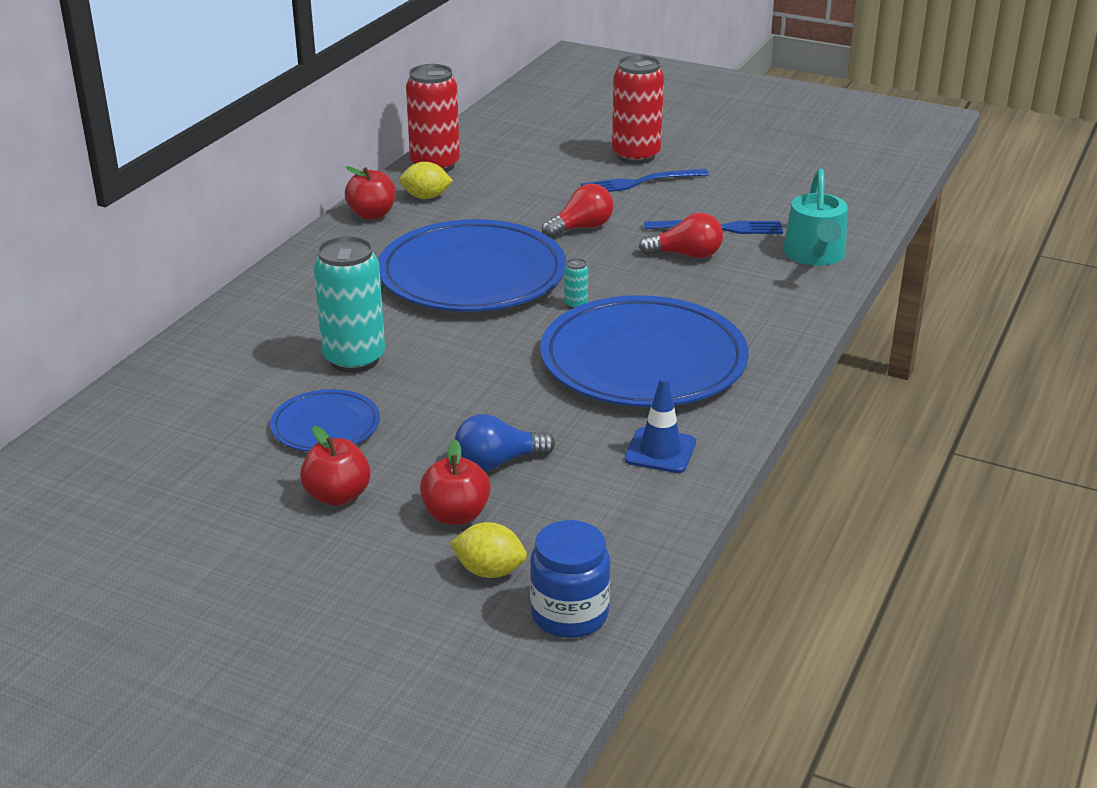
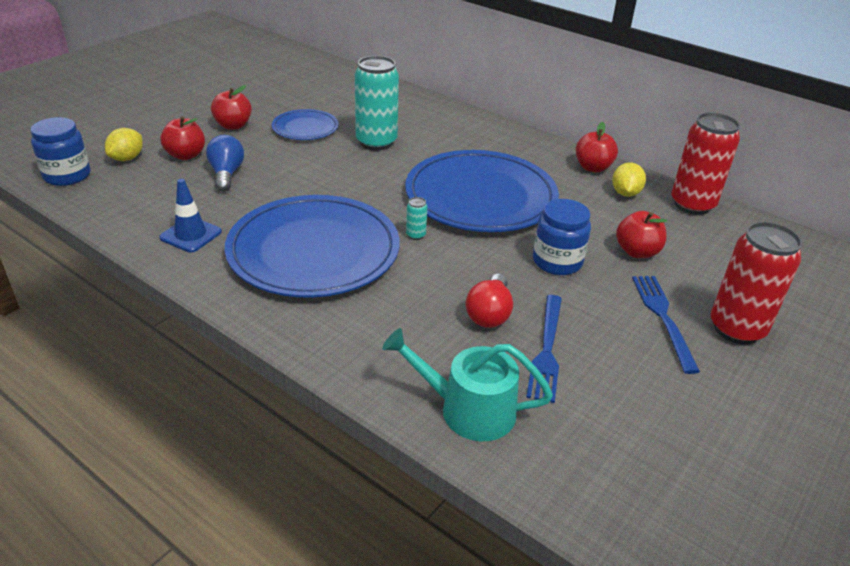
camera: 100 degrees right, 5 degrees up
red light bulb [542,183,613,238] -> blue jar [533,199,591,275]
none -> red apple [616,211,667,258]

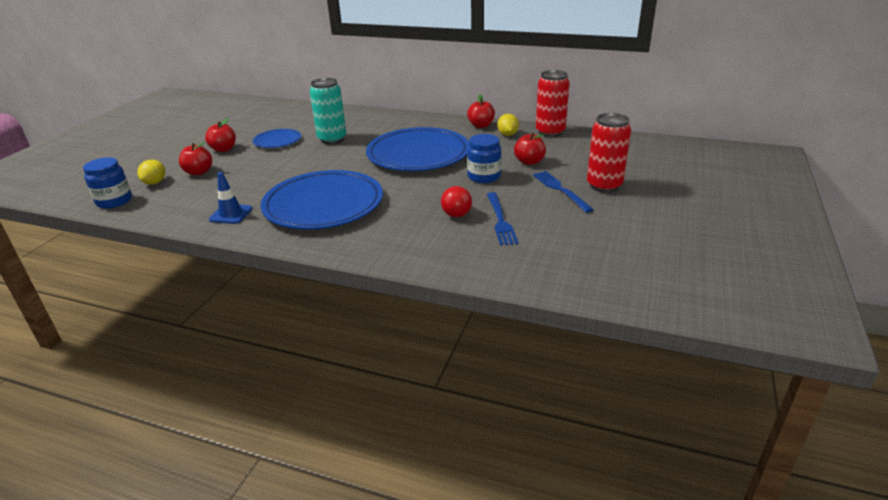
camera: 15 degrees left, 5 degrees down
blue light bulb [206,135,244,192] -> none
turquoise watering can [382,328,553,441] -> none
turquoise can [406,197,427,240] -> none

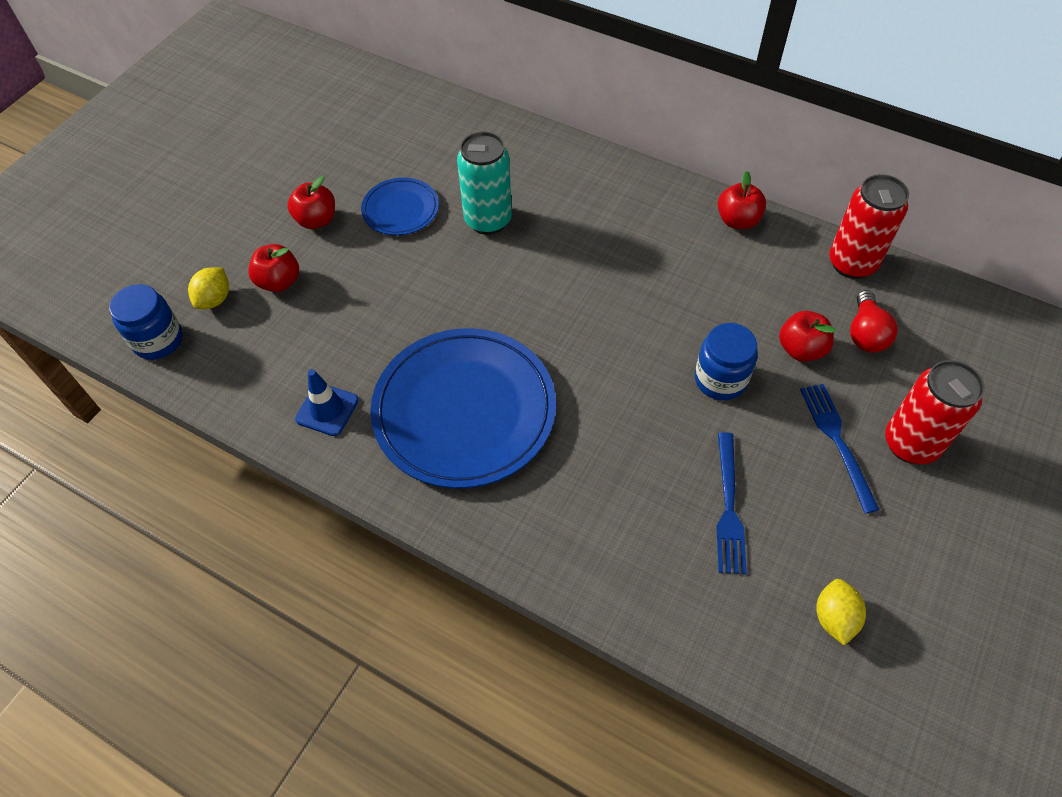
camera: 10 degrees right, 25 degrees up
blue plate [366,127,469,171] -> none
red light bulb [441,186,472,217] -> red light bulb moved to [850,290,898,352]
yellow lemon [497,114,519,136] -> yellow lemon moved to [816,579,866,646]

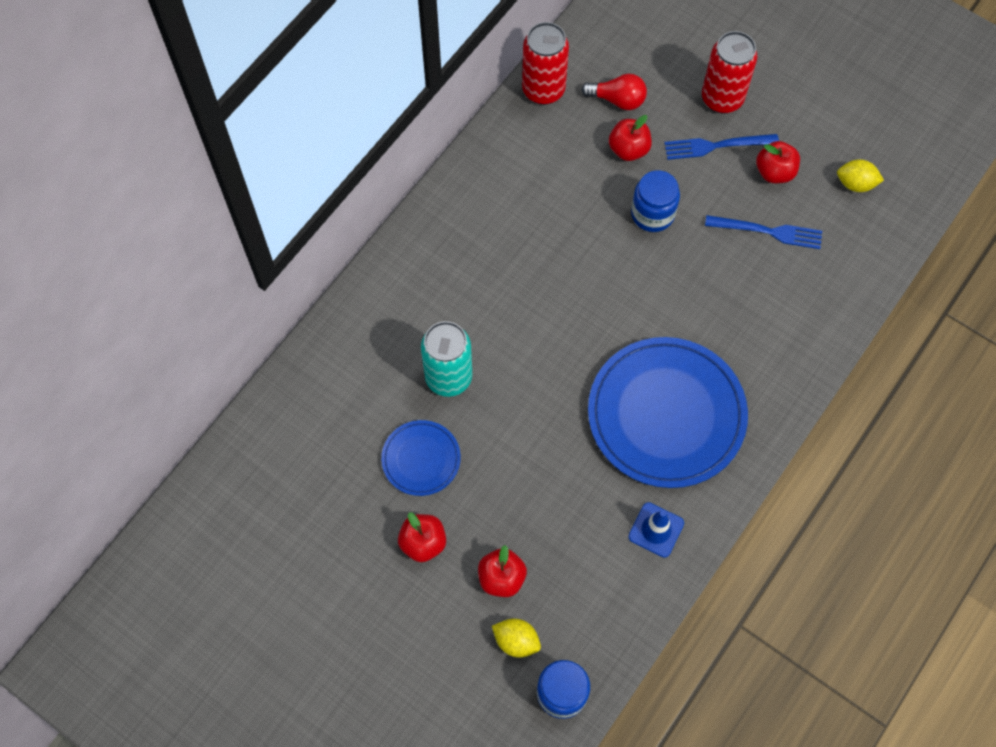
camera: 85 degrees left, 10 degrees up
red apple [718,171,766,229] -> red apple moved to [756,141,800,183]

